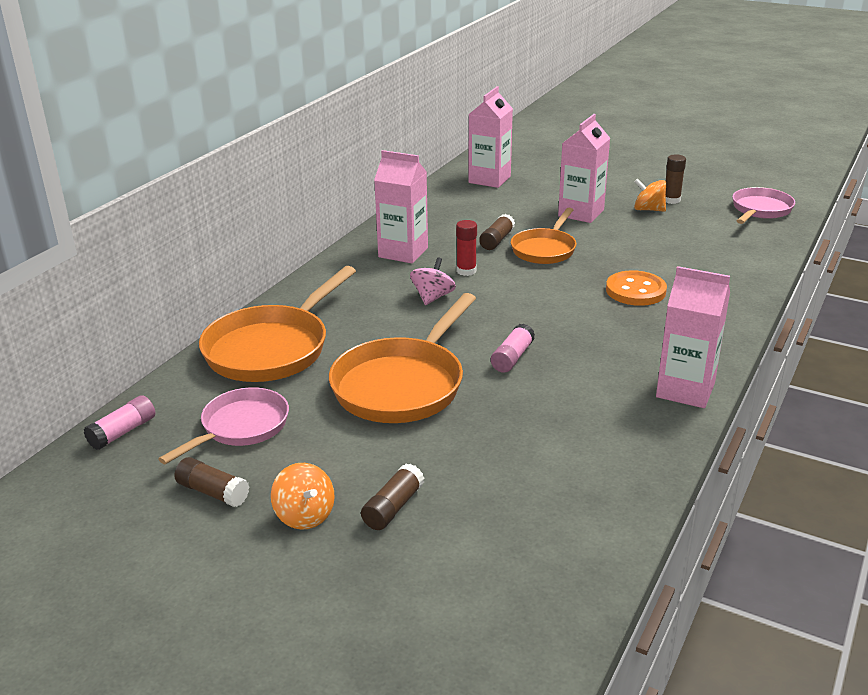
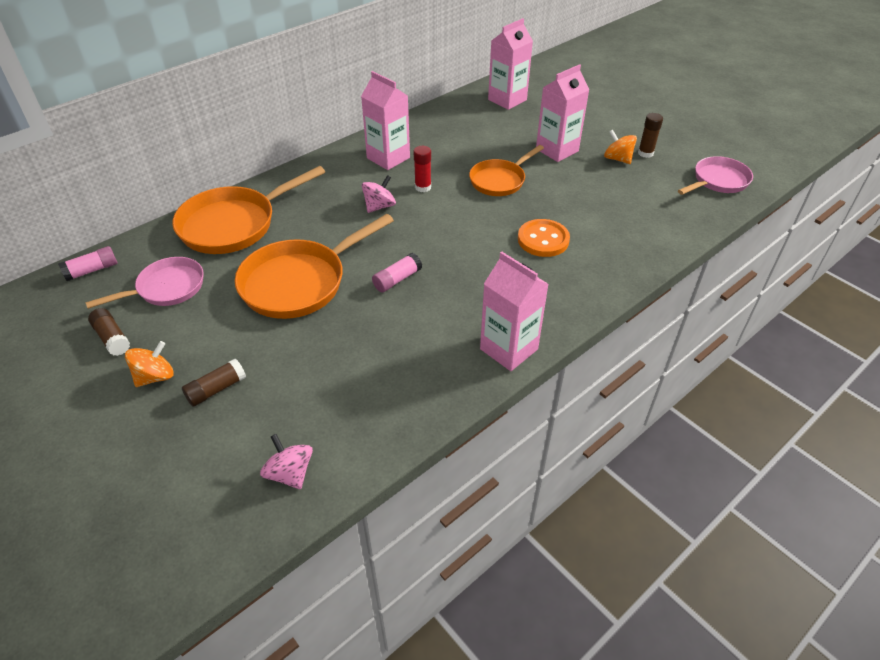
camera: 20 degrees right, 15 degrees up
orange spinning top [271,463,335,530] -> orange spinning top turned 120 degrees counterclockwise [125,341,173,387]
brown glue stick [479,214,515,250] -> none
none -> pink spinning top [260,434,313,489]

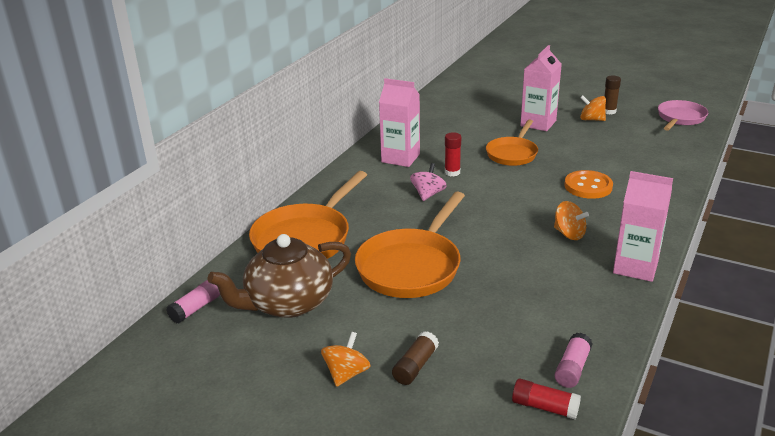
camera: 20 degrees left, 15 degrees down
pink pan [85,257,204,309] -> brown teapot [208,234,351,318]
brown glue stick [88,308,130,356] -> none
pink spinning top [260,434,313,489] -> red glue stick [512,378,581,419]
pink glue stick [372,253,422,292] -> pink glue stick moved to [554,333,593,388]
pink carton [488,18,533,110] -> none
none -> orange spinning top [554,201,589,240]

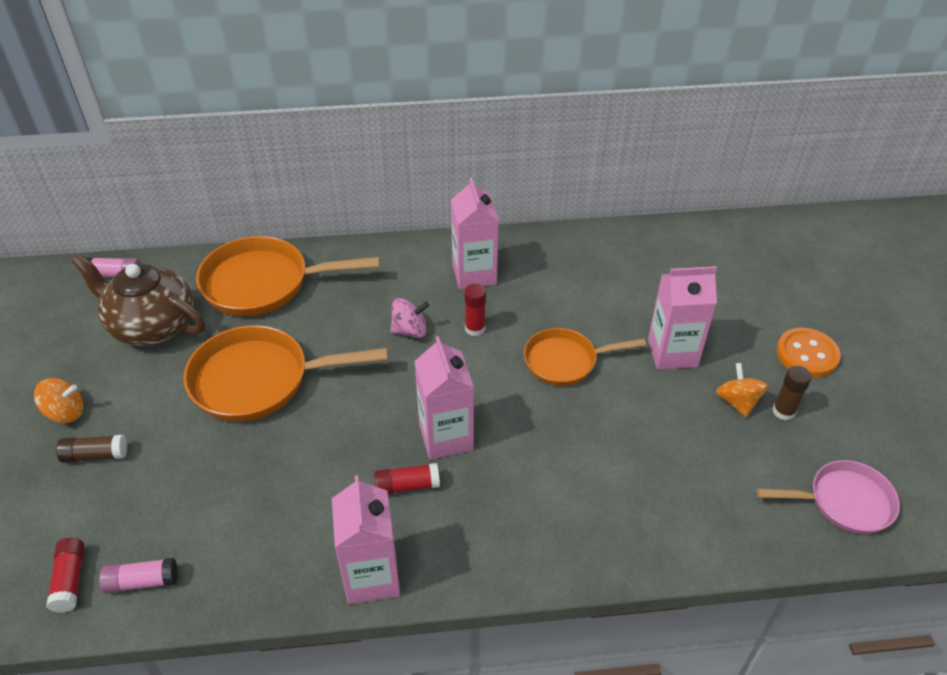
camera: 55 degrees right, 15 degrees up
orange spinning top [554,201,589,240] -> red glue stick [374,463,440,494]
orange button [564,170,613,199] -> orange button moved to [776,328,841,378]
none -> pink carton [414,336,474,460]

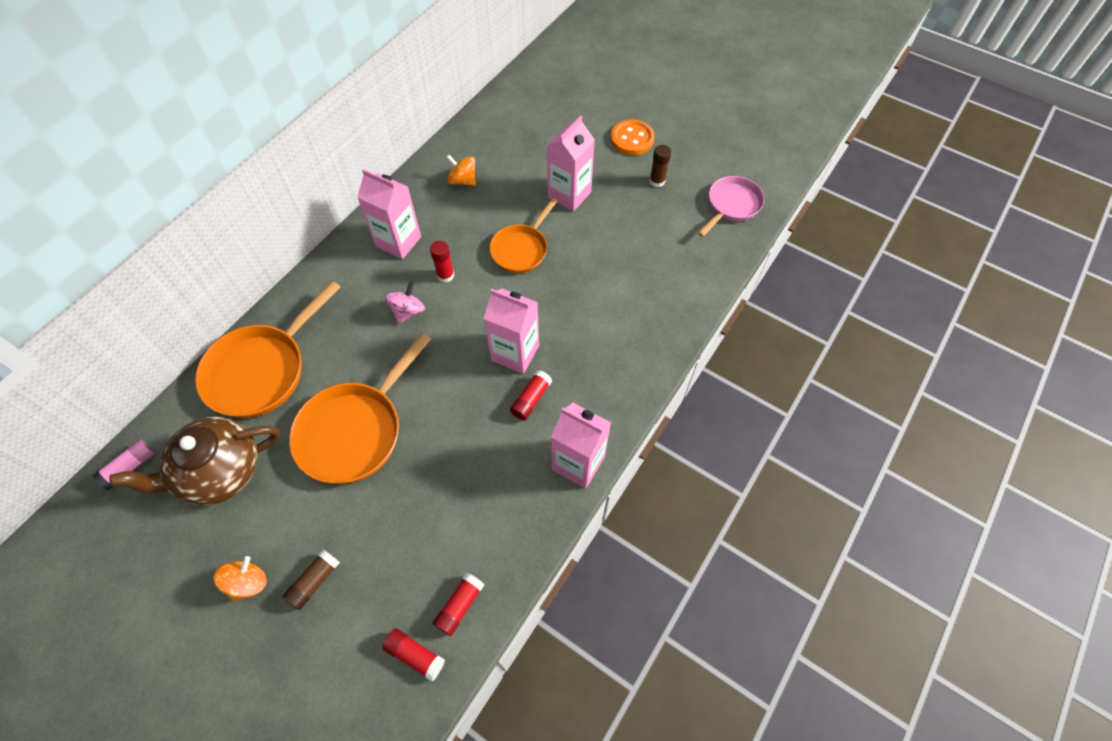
camera: 50 degrees left, 15 degrees up
pink glue stick [99,558,178,594] -> red glue stick [433,572,484,636]
orange spinning top [716,363,769,417] -> orange spinning top moved to [446,155,476,186]

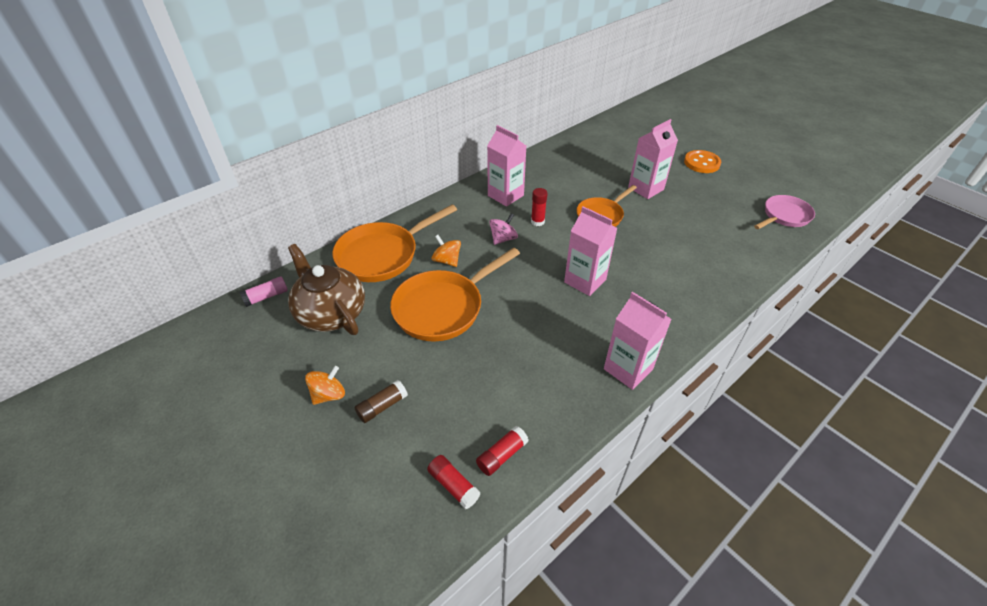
camera: 15 degrees right, 15 degrees down
brown teapot [109,416,280,506] -> brown teapot turned 60 degrees clockwise [288,244,365,335]
orange spinning top [446,155,476,186] -> orange spinning top moved to [432,235,461,267]
red glue stick [510,370,552,420] -> none
brown glue stick [649,145,671,187] -> none

